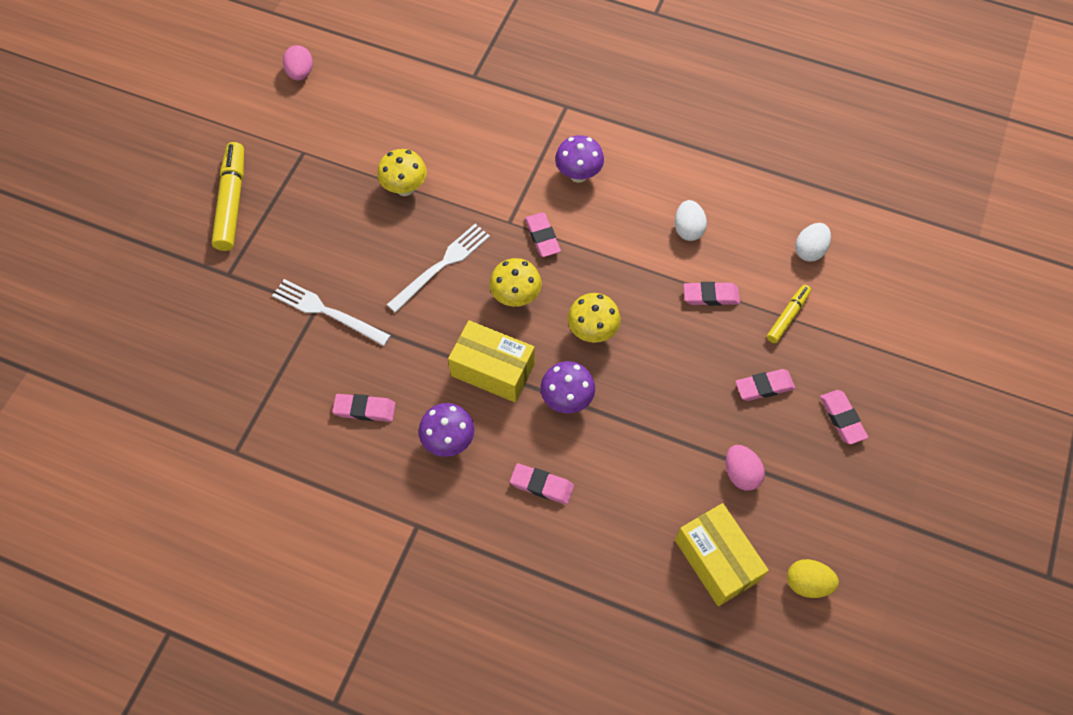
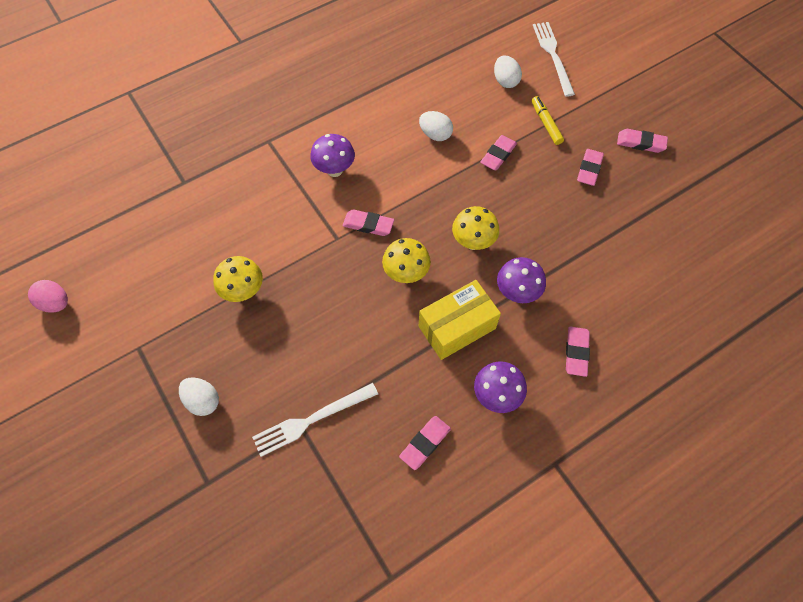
camera: 55 degrees left, 0 degrees up
yellow marker [212,142,244,251] -> none
white fork [387,224,490,313] -> white fork moved to [533,22,575,97]
pink eraser [510,463,574,505] -> pink eraser turned 45 degrees counterclockwise [566,327,590,377]
yellow box [675,503,769,606] -> none
pink egg [725,445,765,491] -> none
yellow egg [787,559,839,598] -> none
none -> white egg [179,377,219,416]

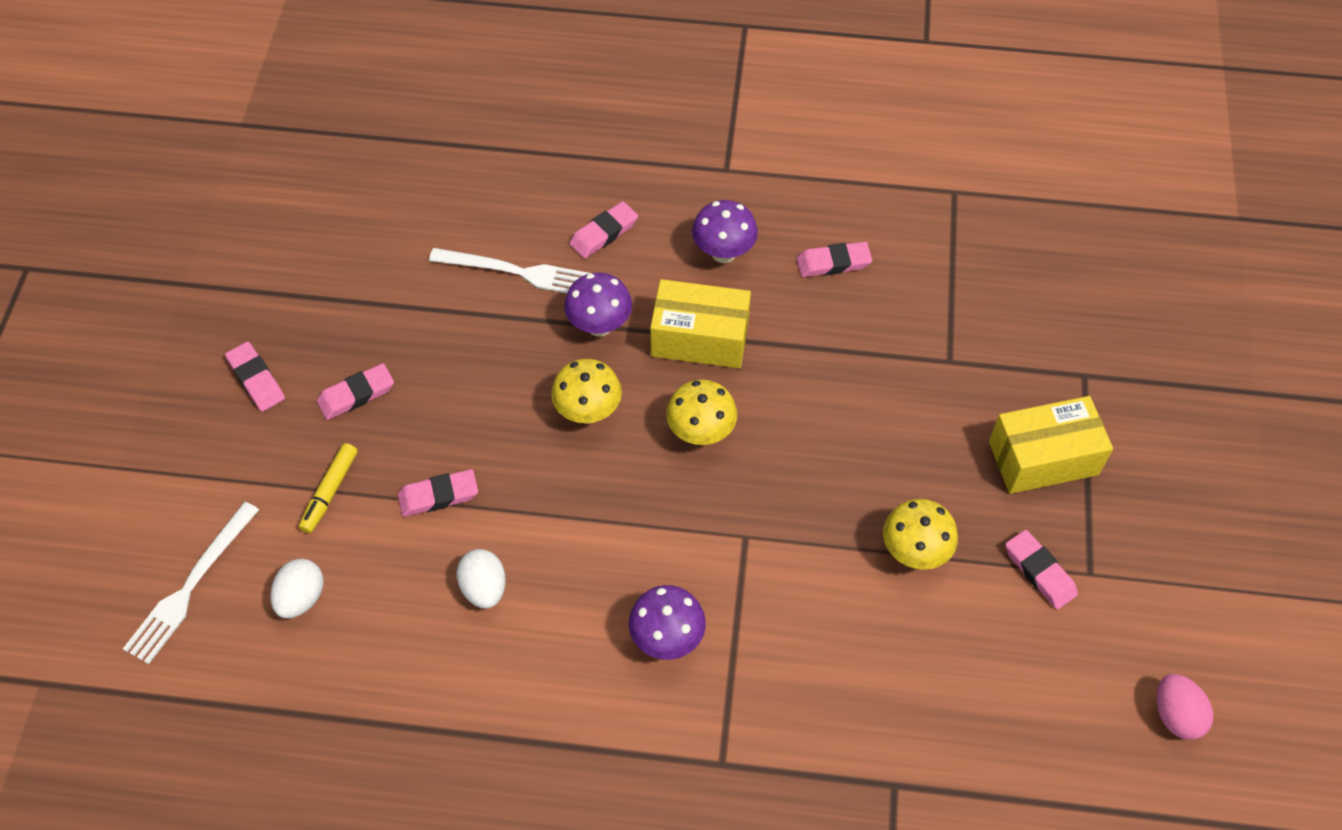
camera: 140 degrees left, 5 degrees down
white egg [179,377,219,416] -> yellow box [989,396,1113,494]
white fork [252,383,378,457] -> white fork moved to [429,248,590,293]
pink eraser [343,209,394,236] -> pink eraser moved to [1005,530,1078,609]

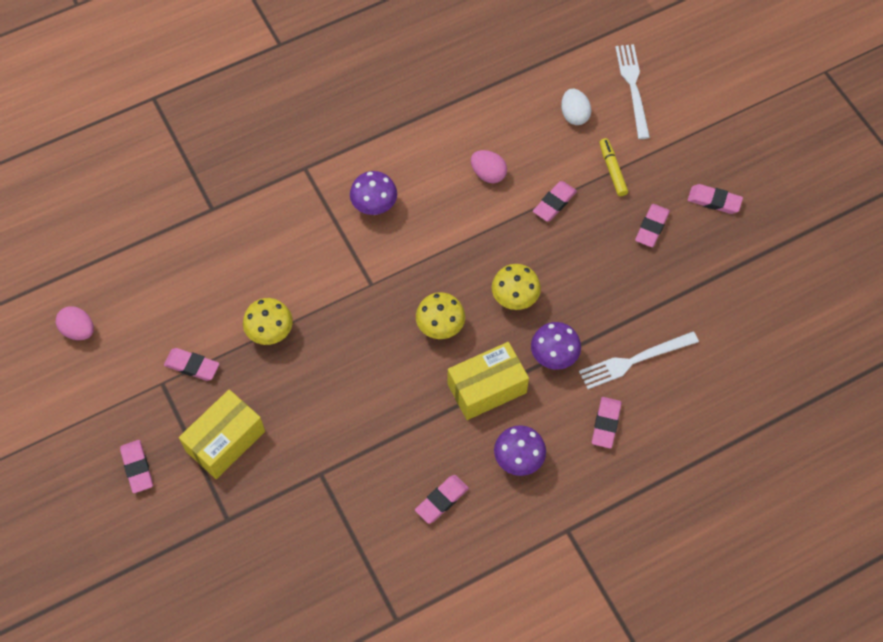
camera: 145 degrees right, 5 degrees up
white egg [457,549,506,609] -> pink egg [471,150,507,183]
none -> pink eraser [120,440,153,493]

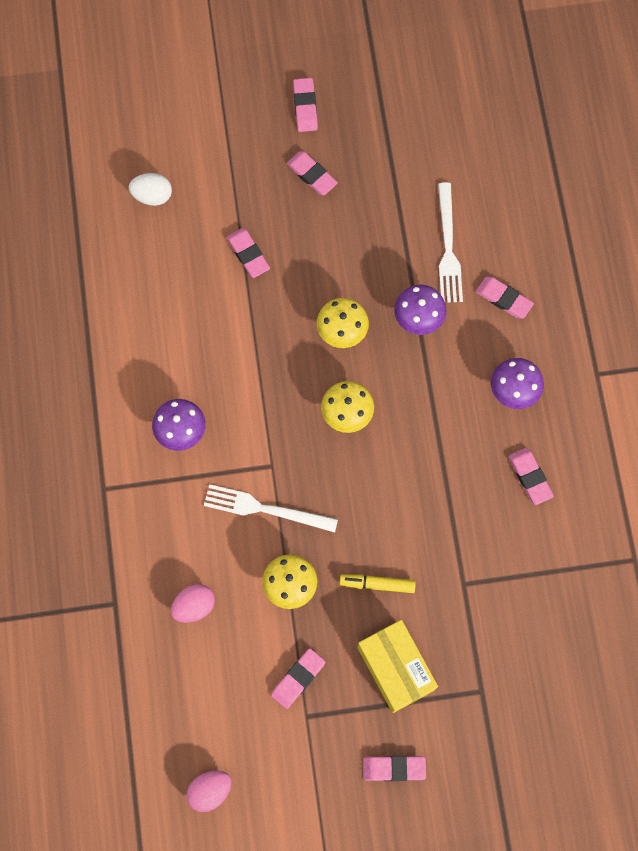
camera: 70 degrees left, 10 degrees up
yellow box [448,342,529,420] -> none
pink egg [471,150,507,183] -> pink egg moved to [171,584,215,623]
yellow marker [599,138,628,196] -> yellow marker moved to [340,574,416,593]
white fork [615,44,650,139] -> white fork moved to [204,484,338,533]
pink eraser [688,184,743,214] -> pink eraser turned 45 degrees counterclockwise [293,78,318,132]

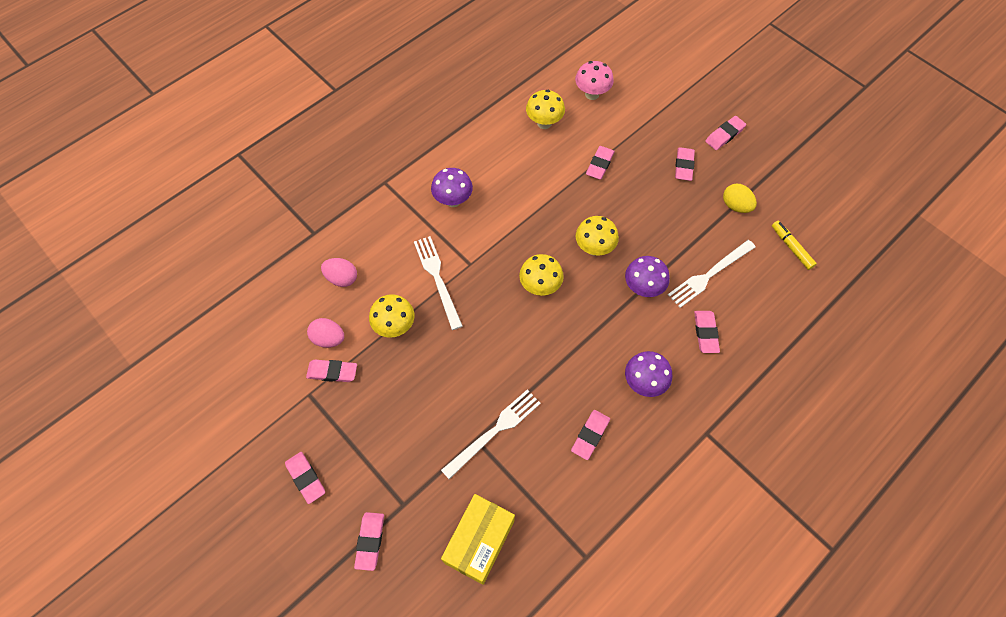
camera: 55 degrees right, 10 degrees down
white egg [129,173,172,206] -> pink mushroom [575,61,614,100]
pink egg [186,770,231,812] -> pink egg moved to [307,318,344,348]
yellow marker [340,574,416,593] -> yellow marker moved to [772,221,817,270]
yellow box [357,620,438,713] -> yellow box moved to [441,494,515,585]
none -> pink eraser [354,512,384,571]
none -> white fork [441,390,541,479]
none -> yellow mushroom [526,90,565,129]
none -> yellow egg [723,184,757,213]

